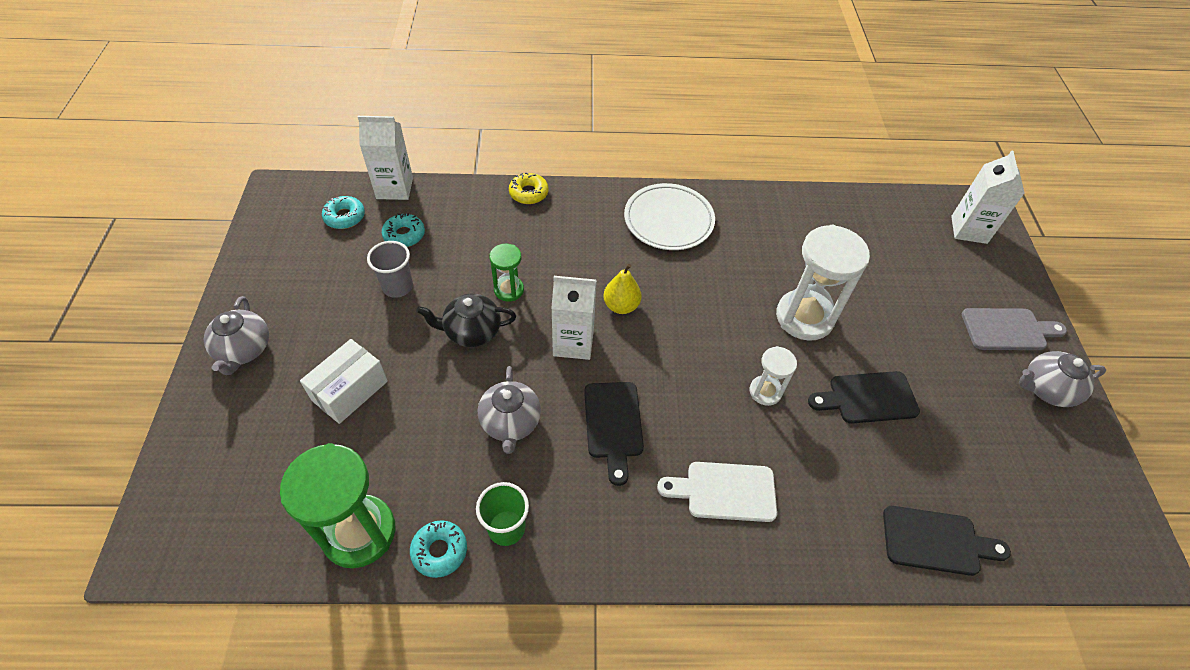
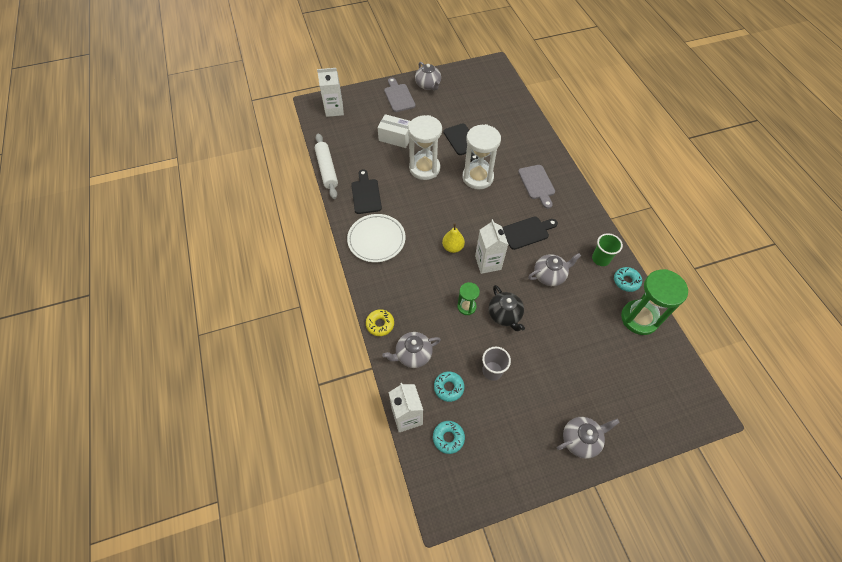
camera: 105 degrees left, 5 degrees up
white box [300,339,388,424] -> white box moved to [377,114,411,148]
white cutting board [657,462,777,522] -> grey cutting board [518,165,555,209]
white hourglass [750,346,797,406] -> white hourglass [462,124,501,190], size x1.92
black cutting board [883,506,1011,576] -> black cutting board moved to [351,170,382,214]
none -> white rolling pin [315,134,338,199]
none -> grey teapot [382,332,441,368]

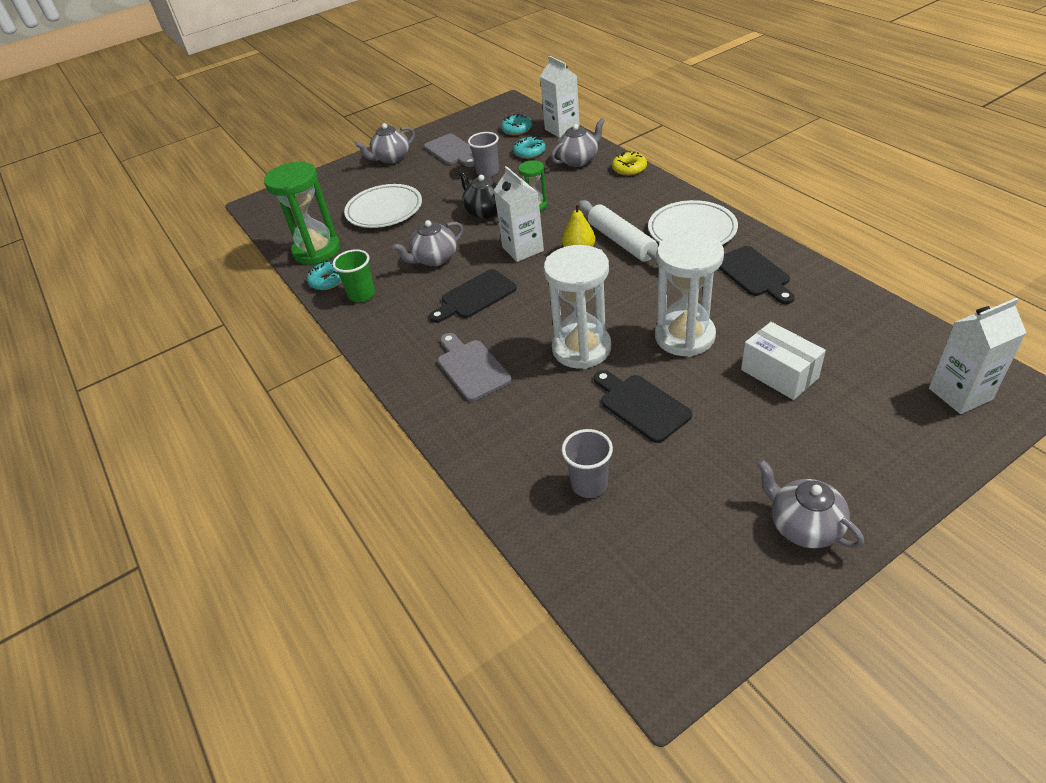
camera: 170 degrees right, 15 degrees down
white rolling pin [315,134,338,199] -> white rolling pin moved to [578,200,659,266]
white box [377,114,411,148] -> white box turned 45 degrees clockwise [741,322,826,400]
grey cutting board [384,78,416,112] -> grey cutting board moved to [424,134,475,167]
none -> white plate [344,184,422,228]
none -> grey cup [562,429,613,498]

